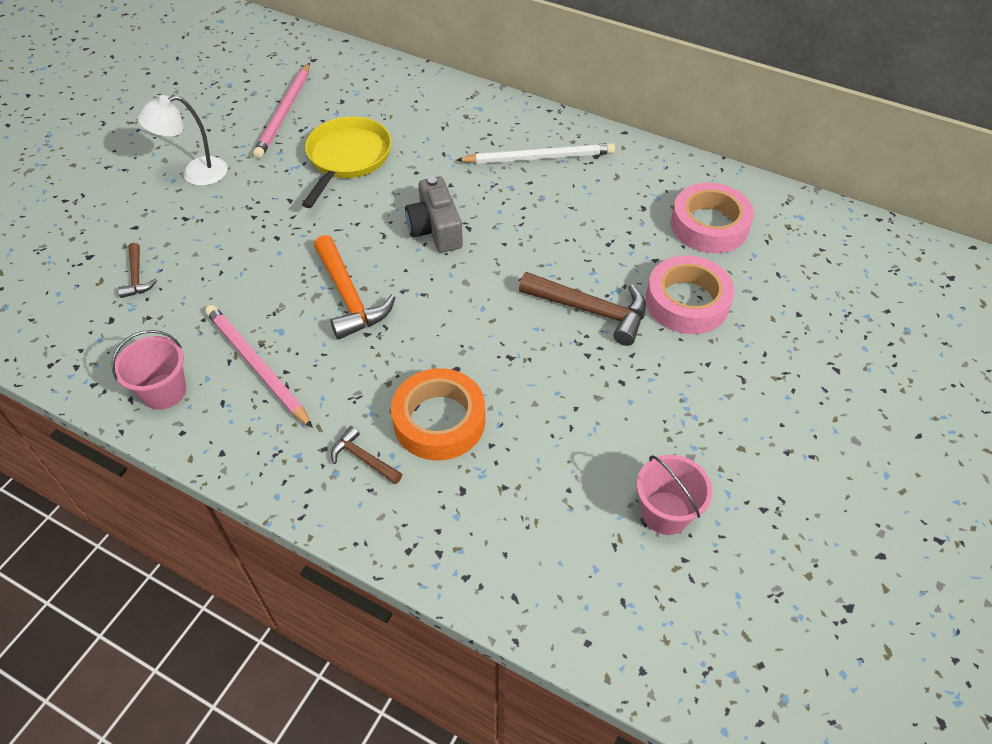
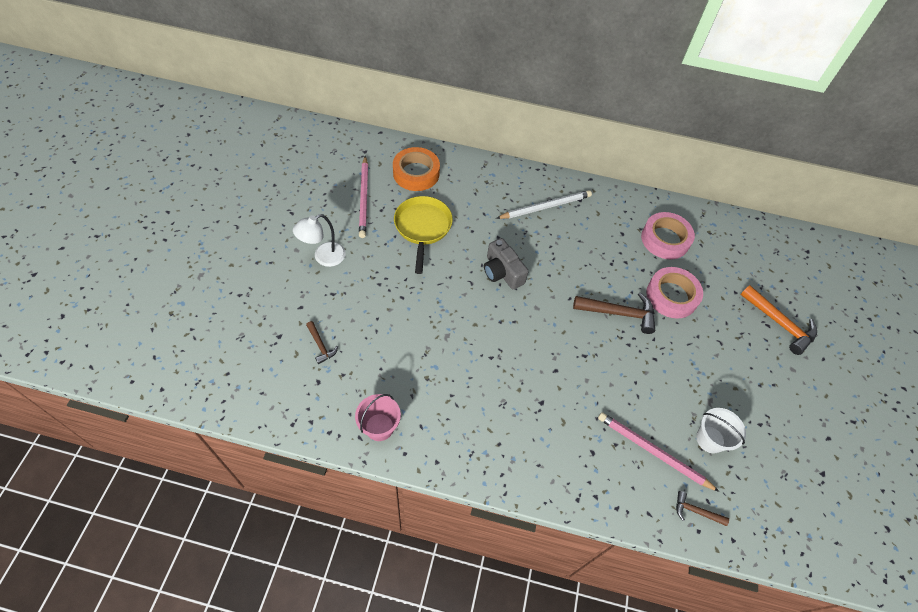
camera: 20 degrees left, 5 degrees up
pink pencil [205,305,313,428] -> pink pencil moved to [598,412,719,492]
orange hammer [314,235,396,340] -> orange hammer moved to [740,285,817,355]
brown hammer [331,426,402,484] -> brown hammer moved to [676,491,729,526]
orange tape [391,368,485,460] -> orange tape moved to [393,147,440,191]
pink bucket [637,455,713,535] -> white bucket [696,408,746,453]

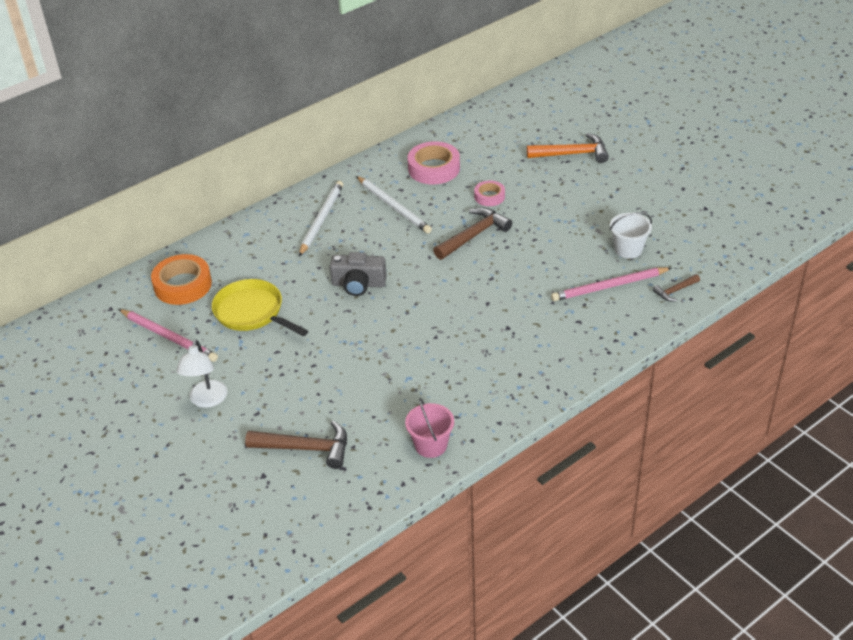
camera: 45 degrees left, 15 degrees down
brown hammer [306,321,338,364] -> brown hammer [245,421,347,469], size x1.86
pink tape [646,267,703,319] -> pink tape [474,181,505,206], size x0.57
none -> white pencil [356,176,432,234]

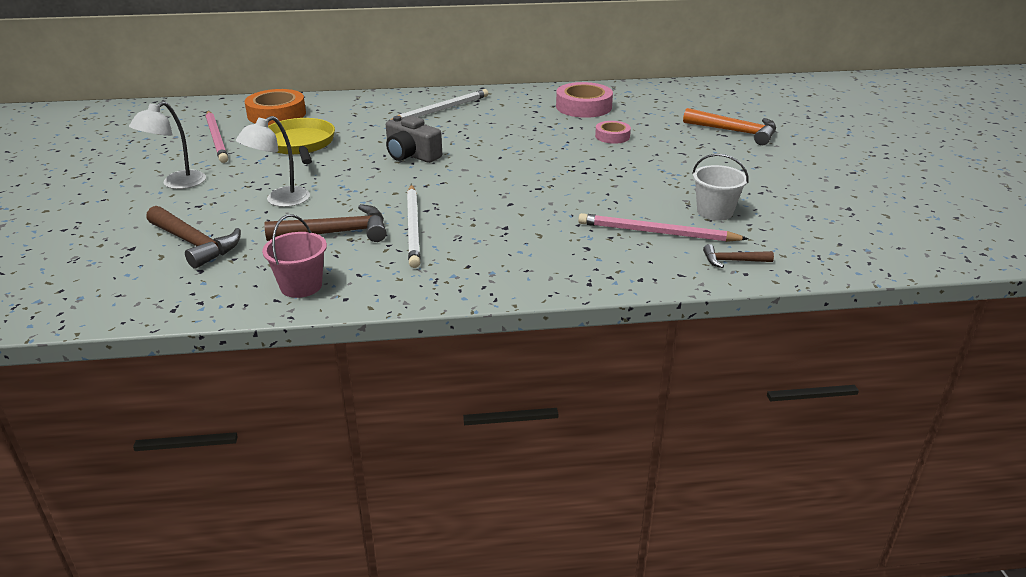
camera: 30 degrees right, 10 degrees down
white pencil [356,176,432,234] -> white pencil moved to [407,185,421,268]
brown hammer [433,207,512,260] -> brown hammer moved to [264,204,387,242]
none -> white lamp [236,116,310,207]

